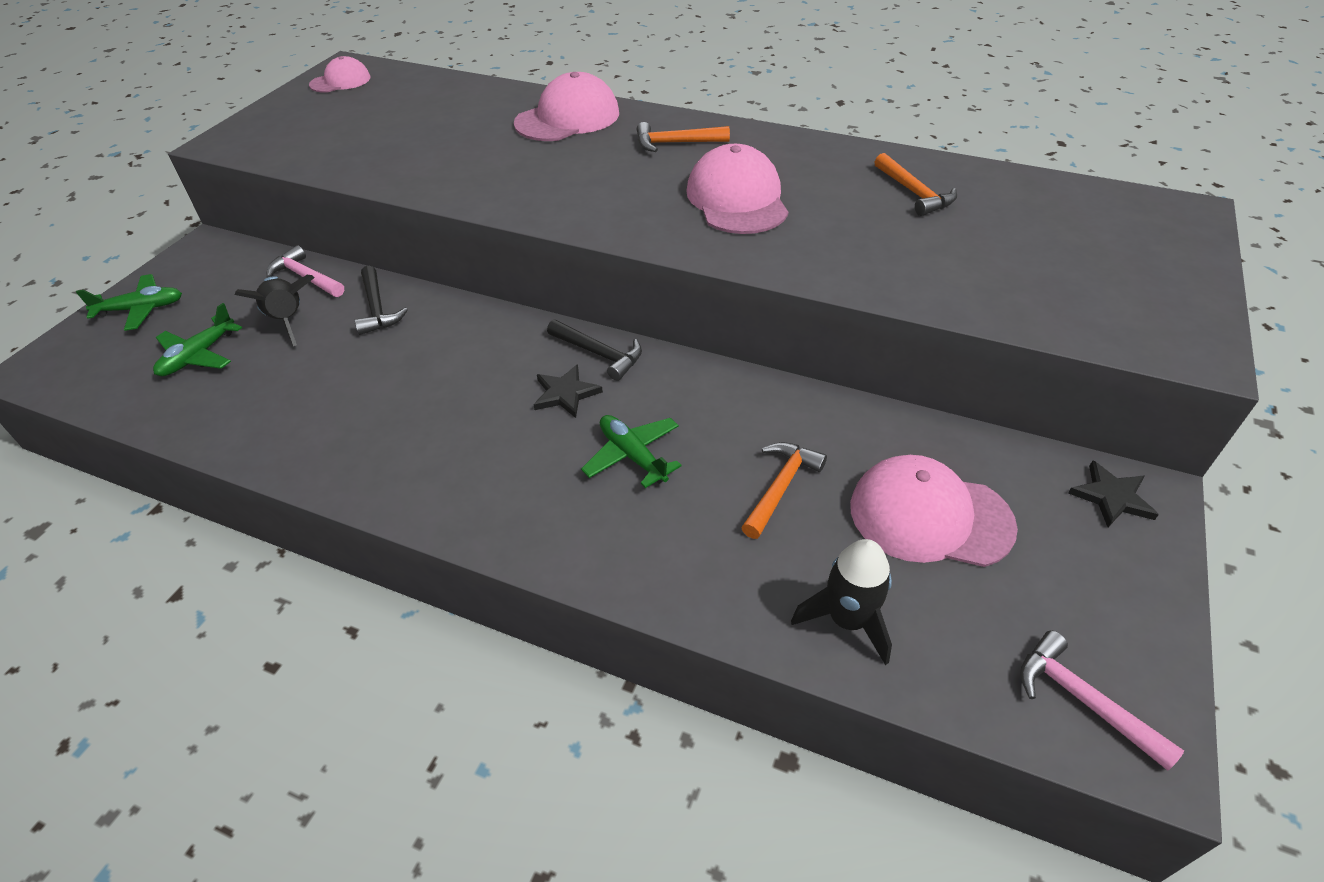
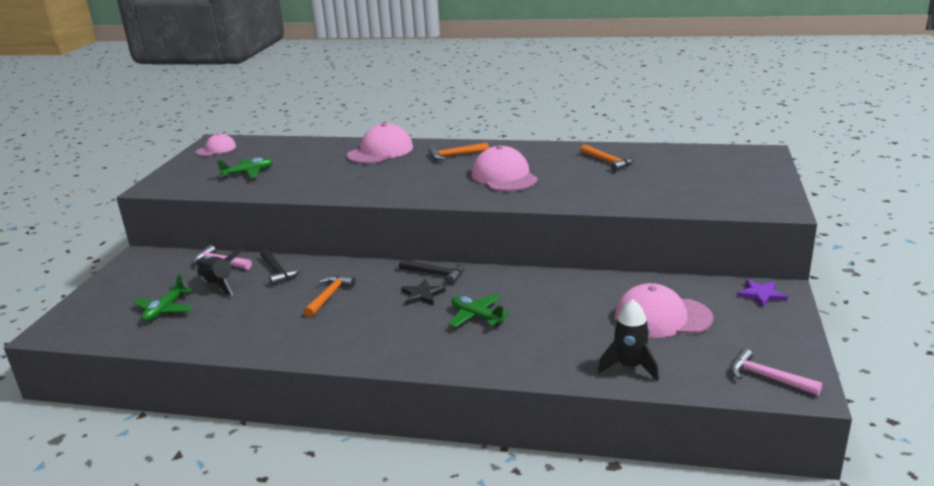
camera: 10 degrees left, 20 degrees down
green plane [76,274,182,331] -> green plane moved to [217,157,273,179]
orange hammer [741,442,827,539] -> orange hammer moved to [304,275,356,317]
black star [1068,460,1159,527] -> purple star [737,279,788,308]

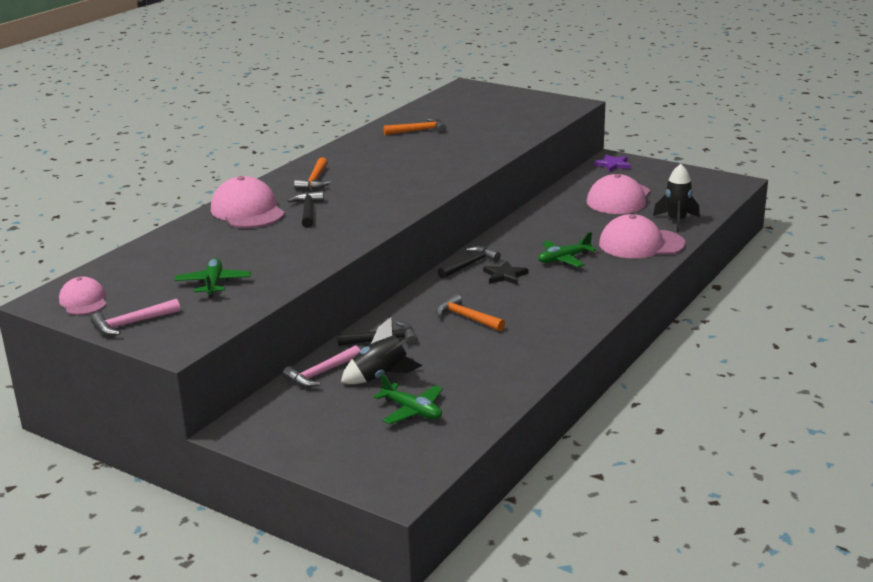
camera: 70 degrees left, 0 degrees up
pink cap [472,145,538,192] -> pink cap moved to [599,214,686,258]
pink hammer [731,348,822,396] -> pink hammer moved to [91,299,180,335]
none -> black hammer [287,191,324,228]

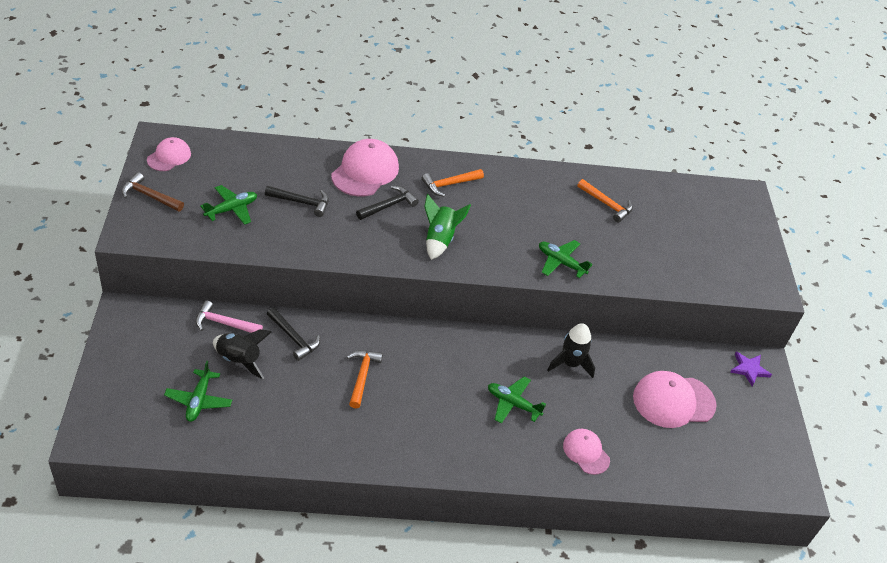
camera: 50 degrees right, 20 degrees up
pink hammer [91,299,180,335] -> brown hammer [122,172,184,212]
black hammer [438,246,501,279] -> black hammer moved to [265,186,329,217]
black star [483,261,528,285] -> none
pink cap [599,214,686,258] -> pink cap [563,429,610,475], size x0.59
black rocket [653,164,700,232] -> black rocket moved to [547,323,595,378]
none -> green rocket [424,194,471,260]
none -> green plane [539,240,592,278]

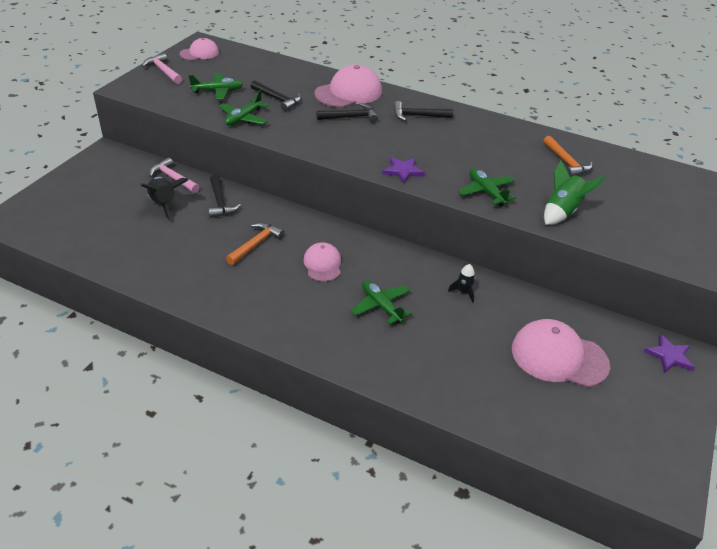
camera: 30 degrees right, 5 degrees down
brown hammer [122,172,184,212] -> pink hammer [142,53,182,84]
green plane [164,361,232,422] -> green plane moved to [219,90,269,126]
orange hammer [422,169,484,197] -> black hammer [394,101,453,121]
green rocket [424,194,471,260] -> green rocket moved to [544,160,605,225]
black rocket [547,323,595,378] -> black rocket [448,264,475,302], size x0.57
pink cap [563,429,610,475] -> pink cap moved to [303,242,341,282]
none -> purple star [382,157,425,184]

